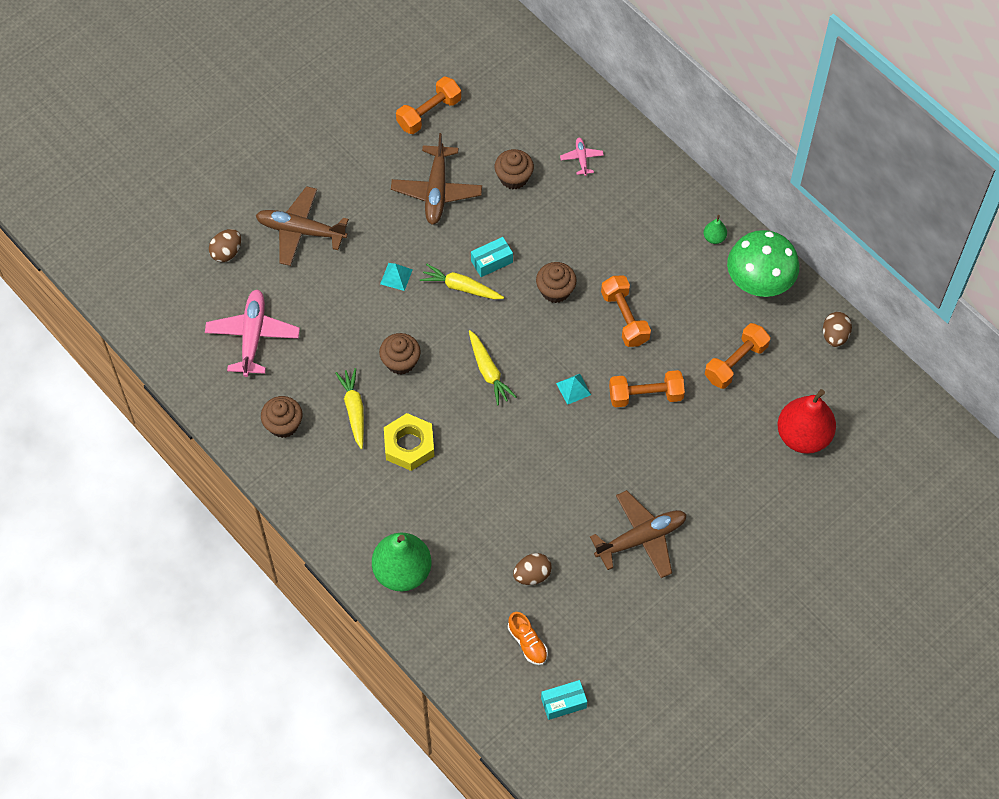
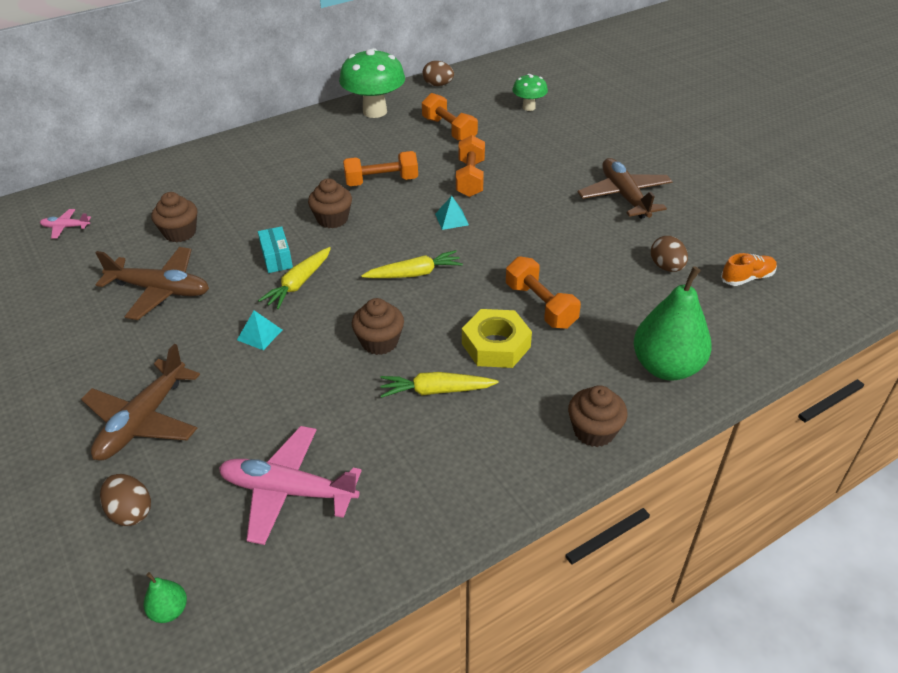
camera: 80 degrees left, 20 degrees down
brown cupcake [261,396,302,438] -> brown cupcake moved to [568,385,628,447]
orange dumbbell [396,77,461,134] -> orange dumbbell moved to [506,256,581,329]
turquoise box [541,680,587,720] -> none
pink plane [560,138,604,176] -> pink plane moved to [40,209,91,239]
green pear [704,215,727,244] -> green pear moved to [143,572,187,623]
red pear [777,389,836,454] -> green mushroom [512,74,548,111]

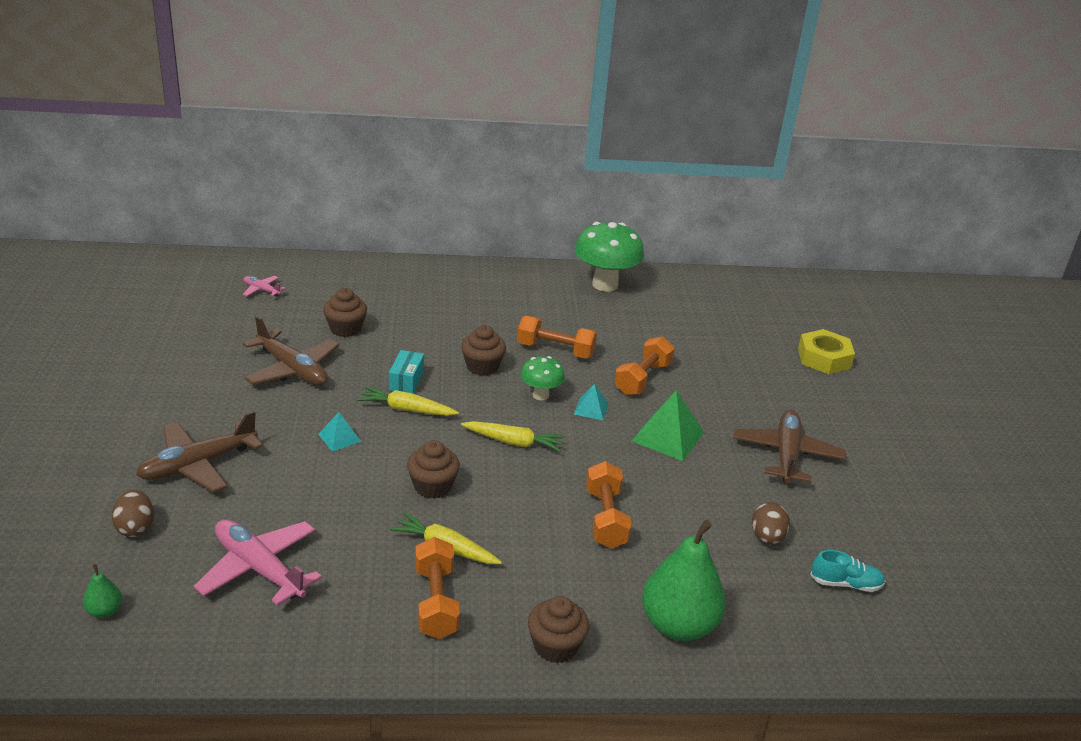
camera: 25 degrees right, 10 degrees down
yellow carrot [258,247,331,309] -> yellow carrot turned 45 degrees clockwise [357,386,459,416]
brown egg [422,61,454,86] -> none
orange dumbbell [422,93,478,141] -> orange dumbbell moved to [415,537,460,639]
yellow nut [462,309,532,368] -> yellow nut moved to [798,329,855,374]
green mushroom [512,74,548,111] -> green mushroom moved to [520,356,565,400]
orange shoe [721,253,777,286] -> turquoise shoe [810,550,885,592]
none -> green pyramid [632,390,704,461]

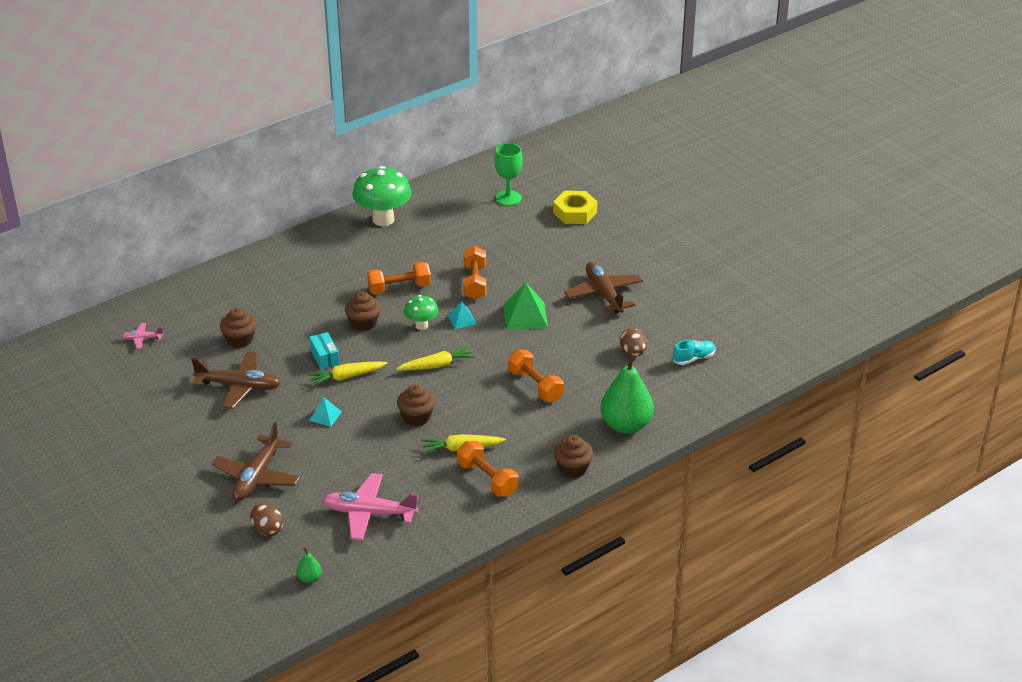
camera: 30 degrees left, 5 degrees up
none -> green goblet [495,143,523,206]

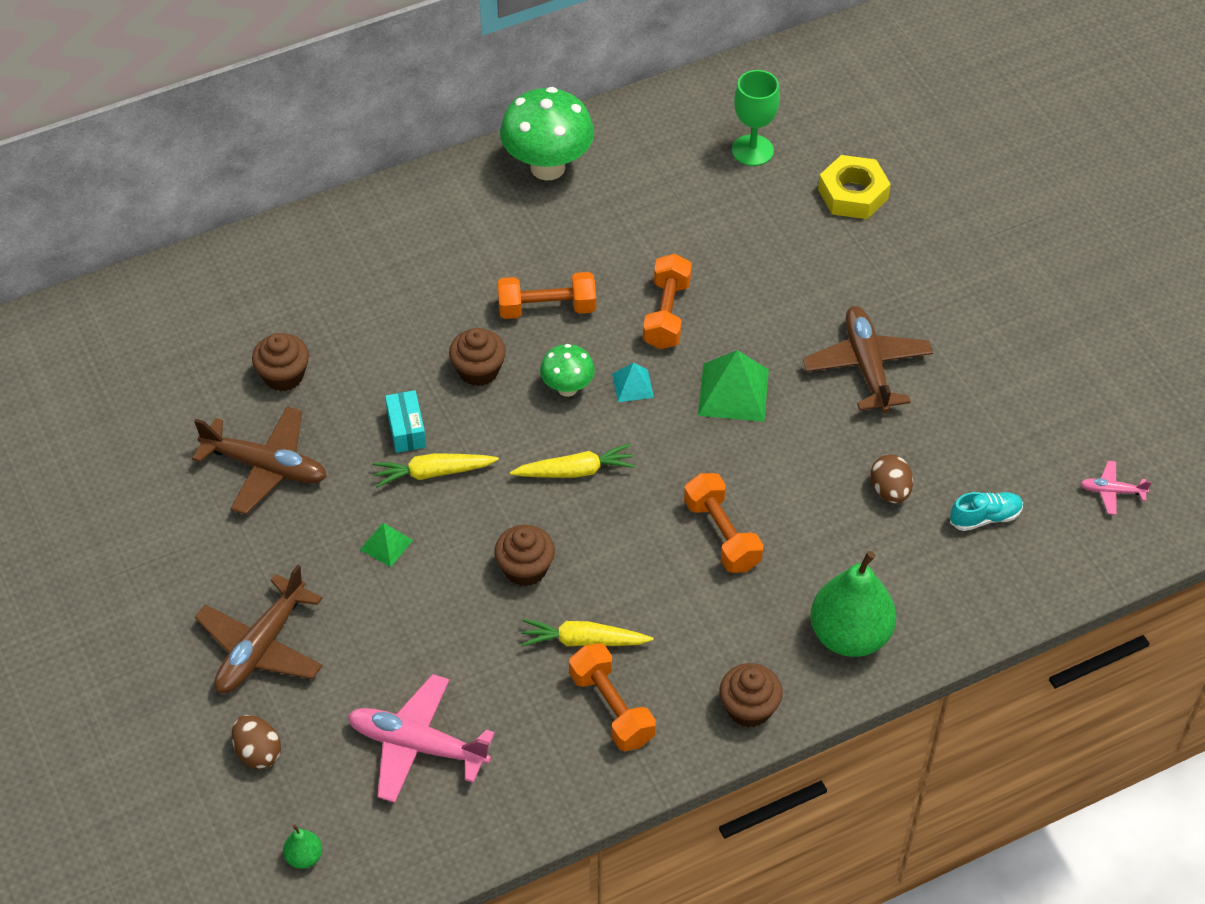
camera: 10 degrees right, 15 degrees up
pink plane [122,323,164,349] -> pink plane moved to [1080,461,1152,515]
turquoise pyramid [309,397,342,427] -> green pyramid [360,523,413,567]

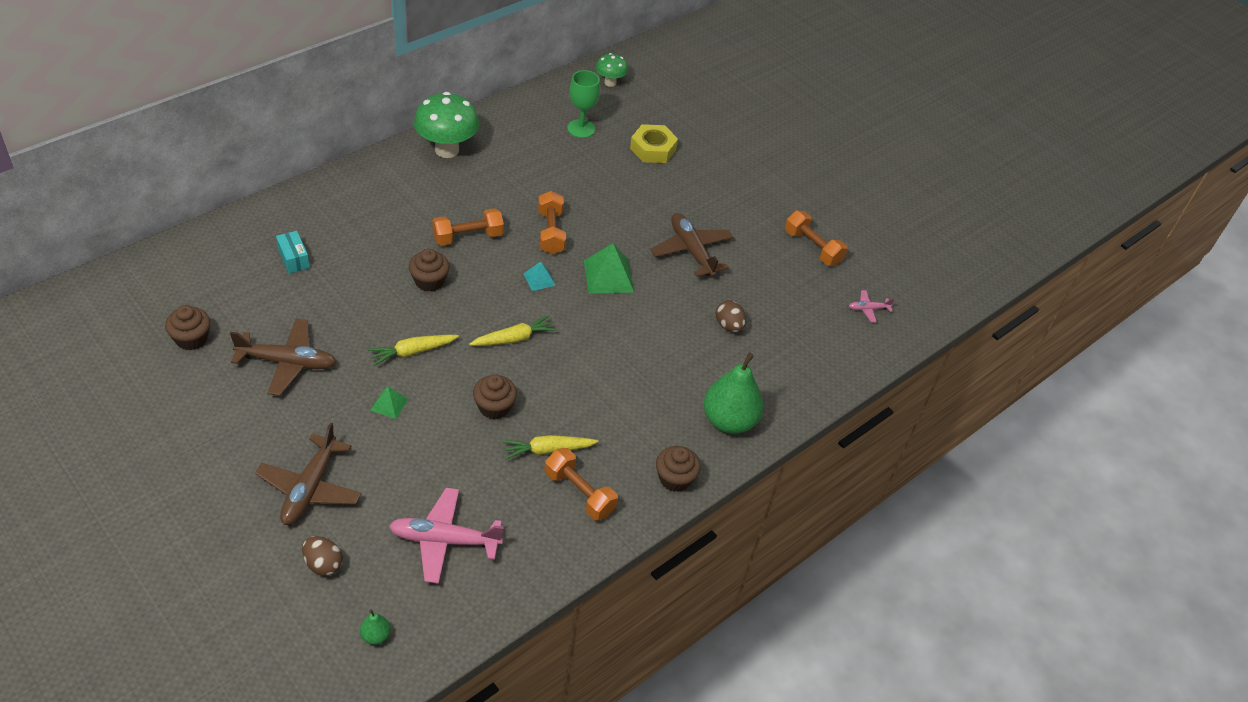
camera: 20 degrees left, 5 degrees down
brown cupcake [252,333,309,391] -> brown cupcake moved to [165,305,210,350]
turquoise box [385,390,426,453] -> turquoise box moved to [276,231,310,273]
green mushroom [540,344,595,397] -> green mushroom moved to [596,53,628,87]
orange dumbbell [684,473,763,573] -> orange dumbbell moved to [785,210,848,266]
turquoise shoe [950,492,1023,531] -> none

